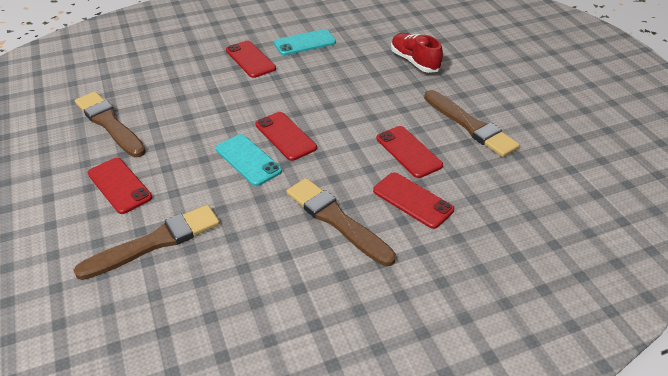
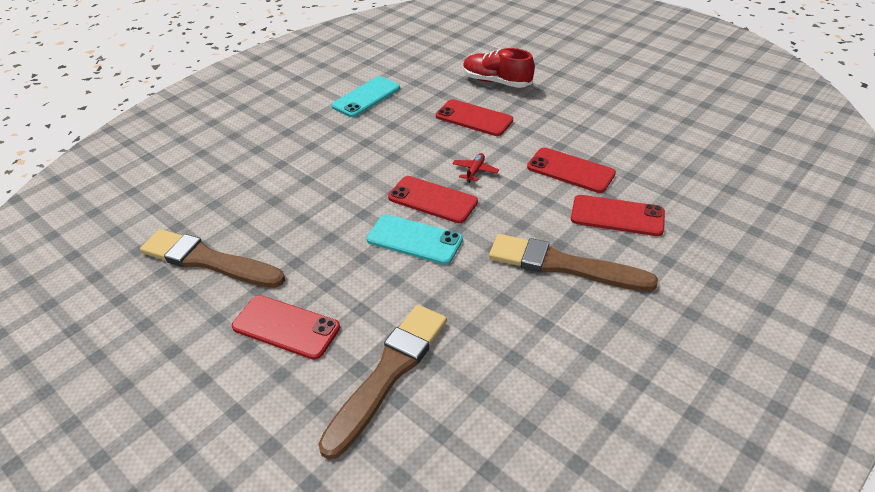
camera: 25 degrees left, 0 degrees up
red phone [226,41,276,78] -> red phone moved to [436,99,513,136]
brown brush [424,90,520,157] -> none
none -> red plane [452,153,499,183]

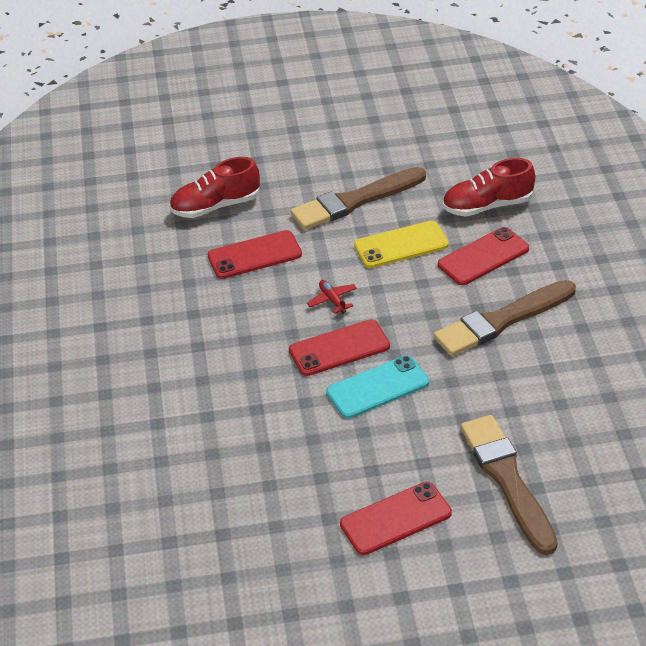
camera: 50 degrees left, 0 degrees up
brown brush [140,229,285,288] -> brown brush moved to [290,167,426,230]
turquoise phone [332,76,400,117] -> none
red phone [527,147,616,193] -> yellow phone [354,221,449,268]
none -> red shoe [442,158,535,216]

